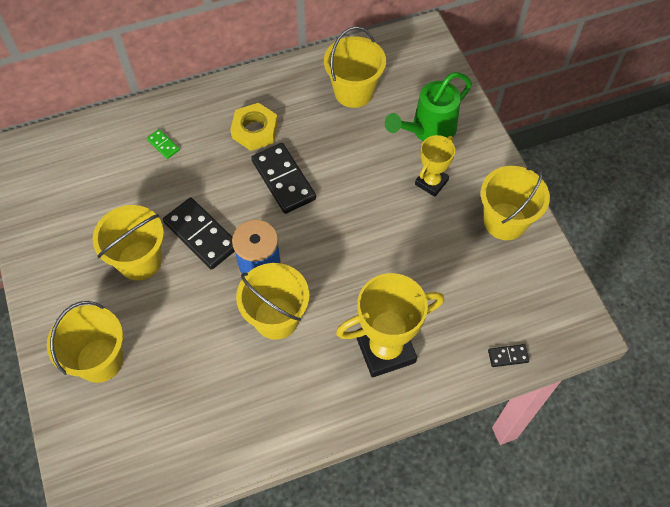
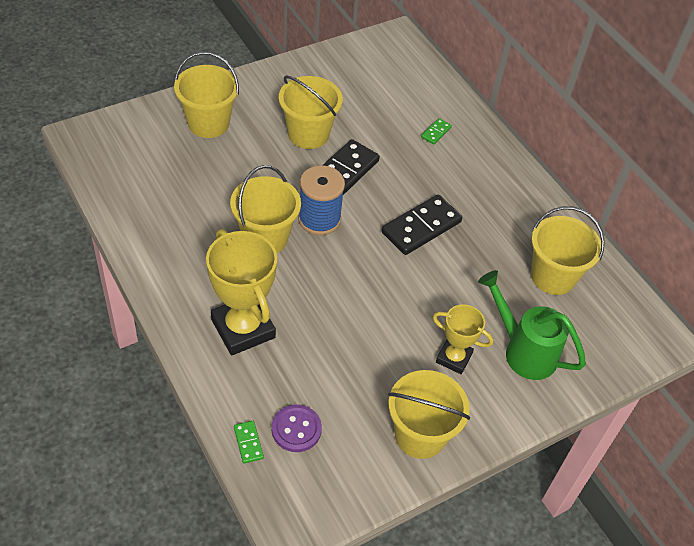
camera: 75 degrees right, 10 degrees down
yellow nut [230,103,278,151] -> none
black domino [488,344,529,367] -> green domino [234,421,264,463]
none -> purple button [272,404,322,452]

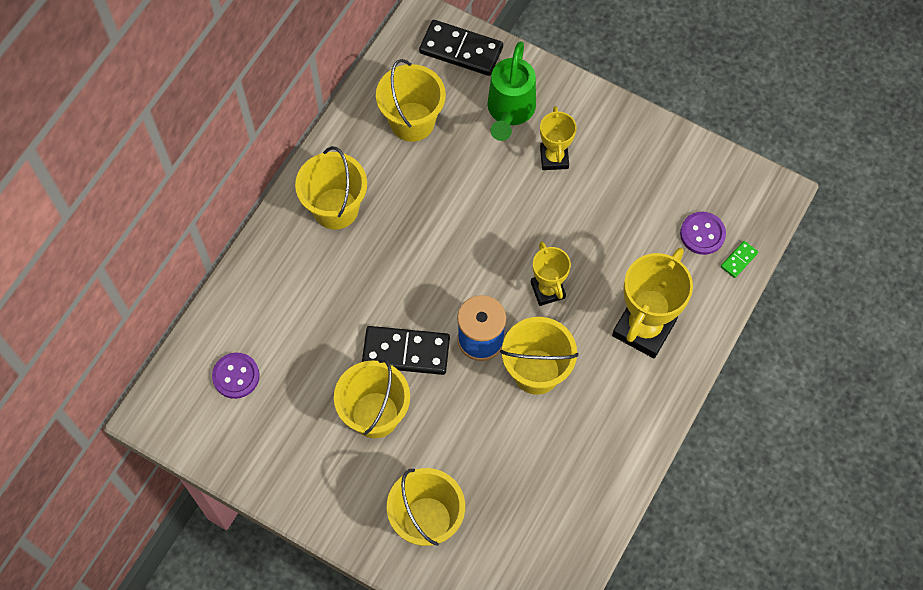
camera: 115 degrees left, 15 degrees up
black domino [381,195,462,255] -> black domino moved to [419,20,503,76]
yellow bucket [388,370,470,459] -> yellow bucket moved to [295,146,367,229]
green domino [421,118,452,145] -> none
none -> purple button [212,353,260,399]
none -> yellow trophy [531,241,571,306]

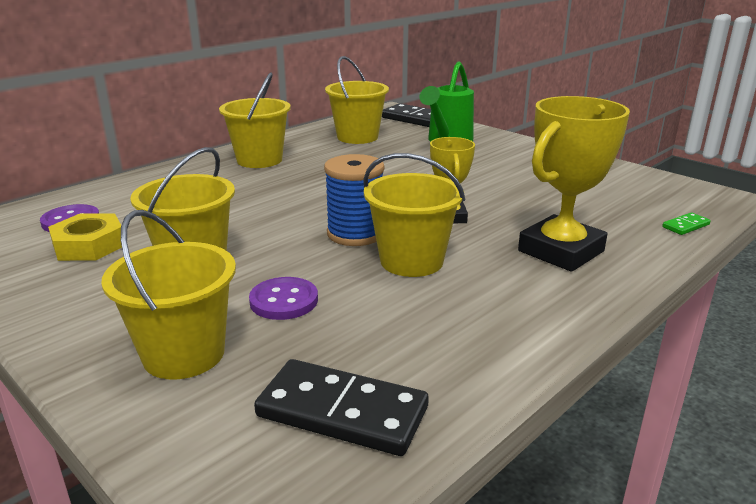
camera: 15 degrees right, 40 degrees down
black domino [362,326,450,375] -> black domino moved to [254,359,429,456]
yellow trophy [540,106,576,170] -> none
purple button [680,212,726,255] -> purple button moved to [249,277,318,320]
none -> yellow nut [48,214,122,261]

